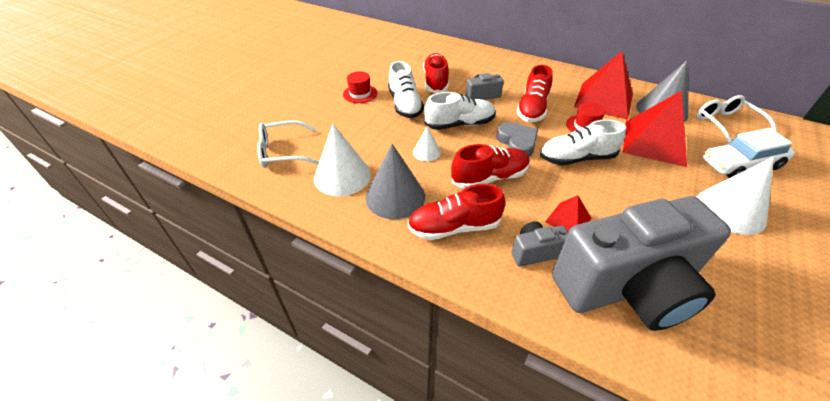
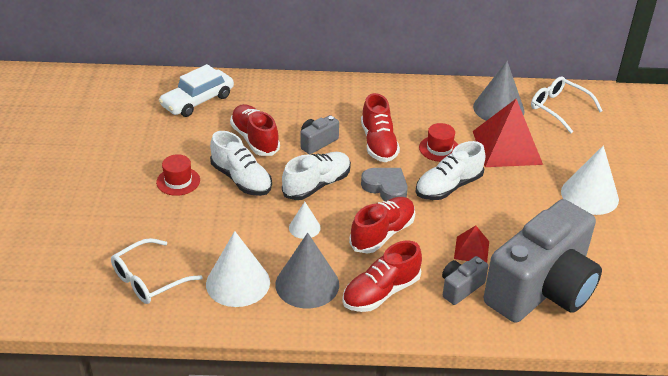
camera: 30 degrees left, 5 degrees down
red pyramid [574,51,633,120] -> none
white car [703,128,795,178] -> white car moved to [159,64,234,117]

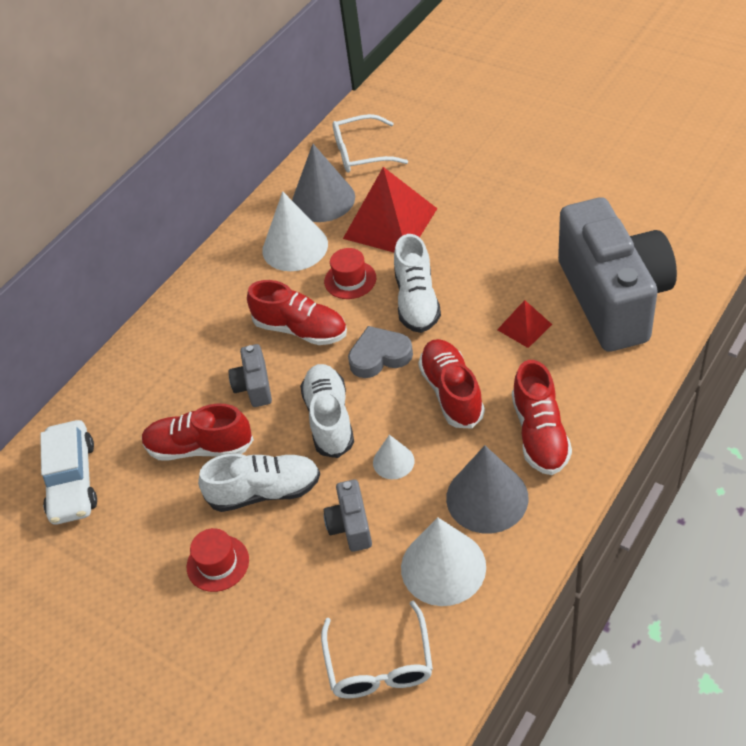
camera: 50 degrees left, 10 degrees up
grey camera [442,256,488,305] -> grey camera moved to [324,479,372,552]
white cone [561,145,619,215] -> white cone moved to [262,191,328,271]

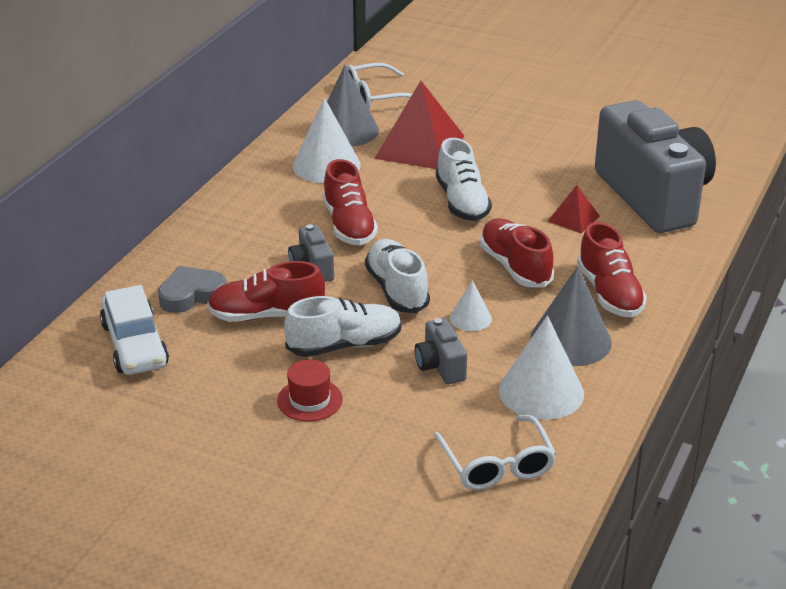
camera: 15 degrees left, 15 degrees down
red shoe [247,280,347,345] -> red shoe turned 60 degrees clockwise [323,159,378,245]
red hat [324,248,376,299] -> none
grey heart [348,326,413,378] -> grey heart moved to [158,266,227,313]

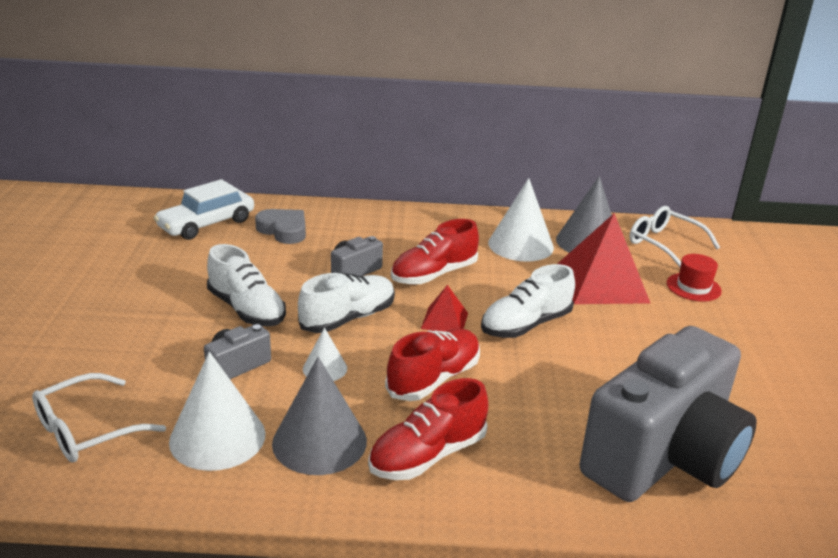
camera: 65 degrees right, 5 degrees down
red shoe [207,261,325,322] -> none
red hat [277,360,343,422] -> red hat moved to [667,254,722,301]
red pyramid [548,185,600,234] -> red pyramid moved to [421,285,468,332]

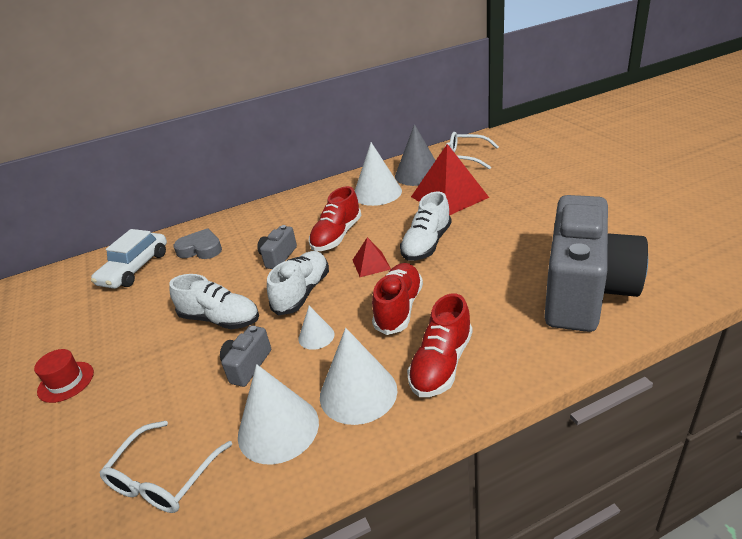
camera: 20 degrees left, 5 degrees up
grey cone [272,357,367,475] -> white cone [320,328,397,425]
red hat [667,254,722,301] -> red hat moved to [34,349,94,403]

